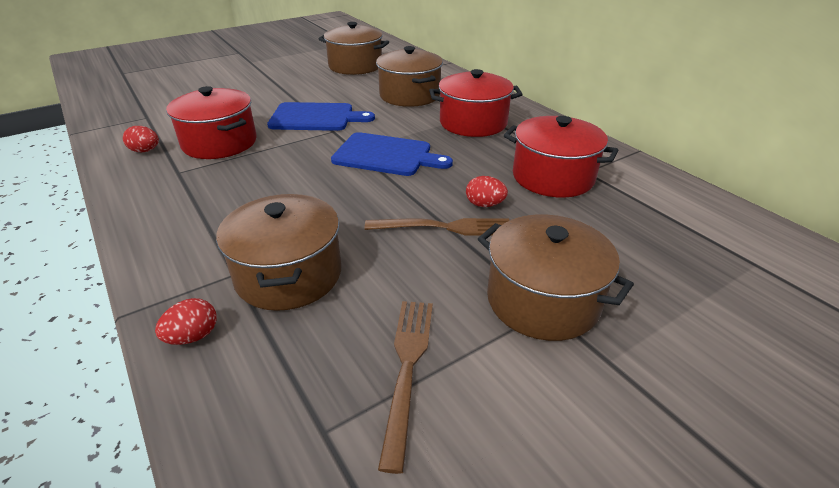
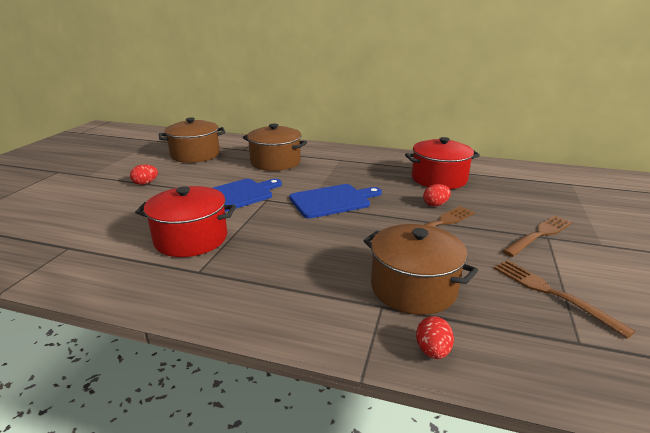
camera: 40 degrees left, 10 degrees down
red egg [123,126,159,152] -> red egg moved to [130,165,158,185]
red pot [429,69,523,137] -> none
brown pot [478,214,634,341] -> brown fork [502,215,572,257]

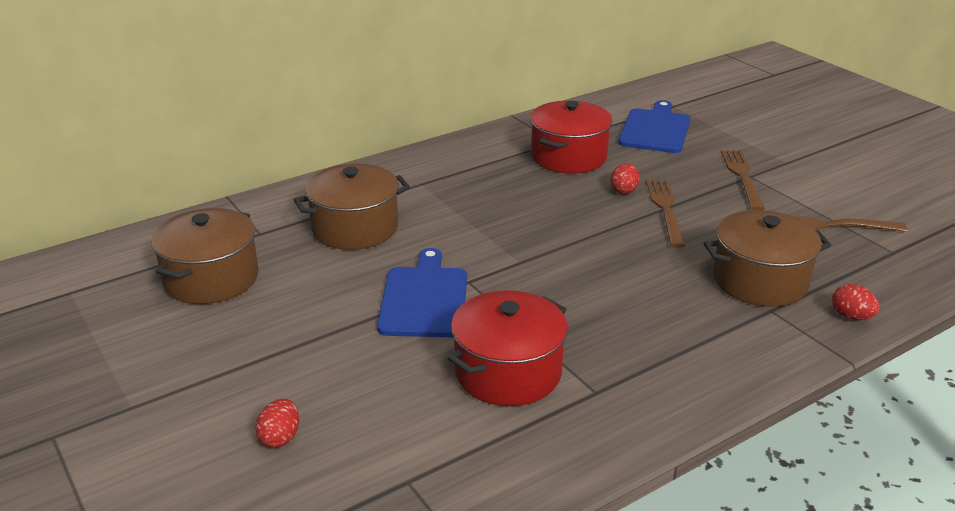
camera: 50 degrees left, 5 degrees up
red egg [130,165,158,185] -> red egg moved to [255,398,299,448]
blue cutting board [289,184,382,219] -> blue cutting board moved to [618,100,690,153]

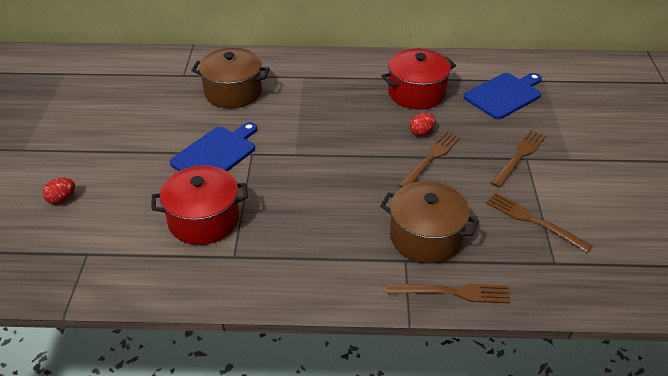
camera: 35 degrees right, 10 degrees up
brown pot [151,208,259,304] -> none
red egg [832,284,880,320] -> brown fork [387,284,511,303]

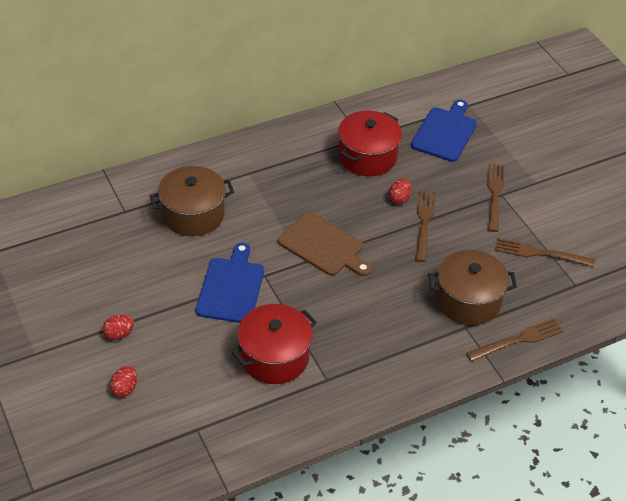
camera: 30 degrees left, 5 degrees up
none -> red egg [103,315,134,340]
none -> brown cutting board [278,212,372,276]

